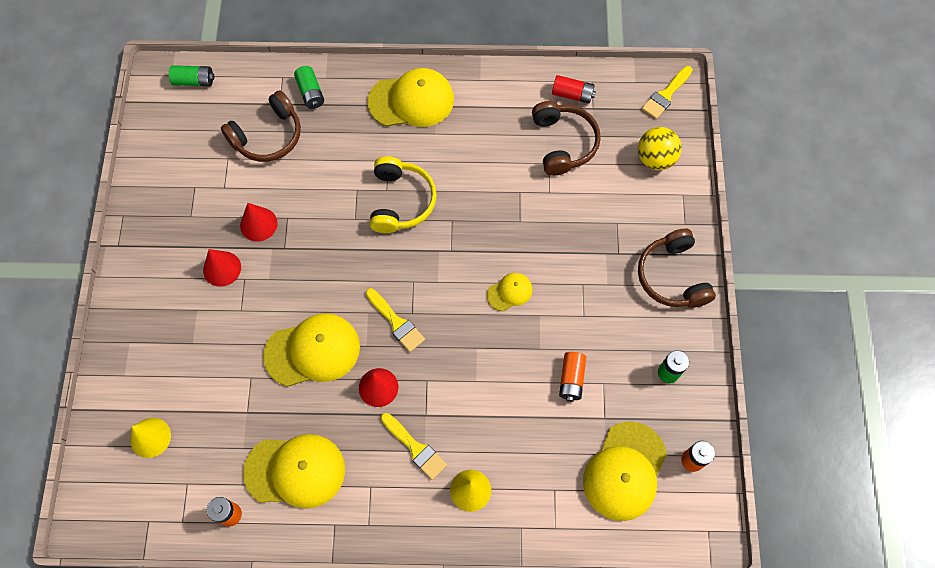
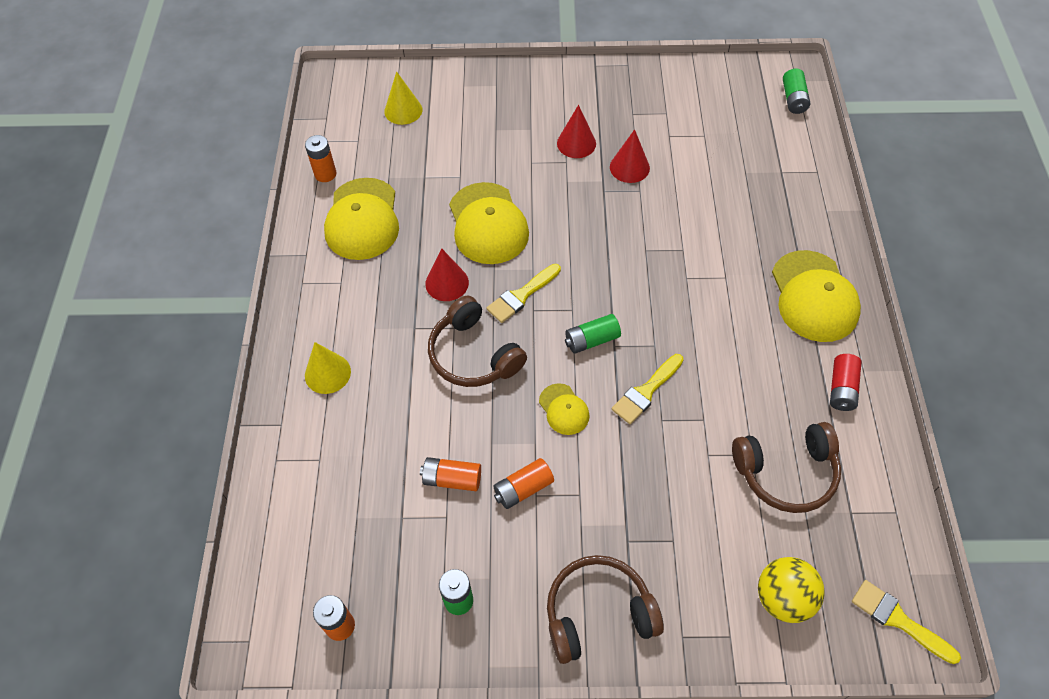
camera: 90 degrees right, 10 degrees down
brown headphones [221,90,301,162] -> brown headphones moved to [428,295,527,387]
green battery [294,66,324,109] -> green battery moved to [565,314,621,354]
yellow headphones [370,156,437,233] -> none
yellow brush [381,413,447,480] -> yellow brush moved to [612,354,684,424]
red battery [552,75,596,104] -> red battery moved to [830,354,862,411]
yellow cap [583,421,667,521] -> none
none -> orange battery [494,458,554,509]

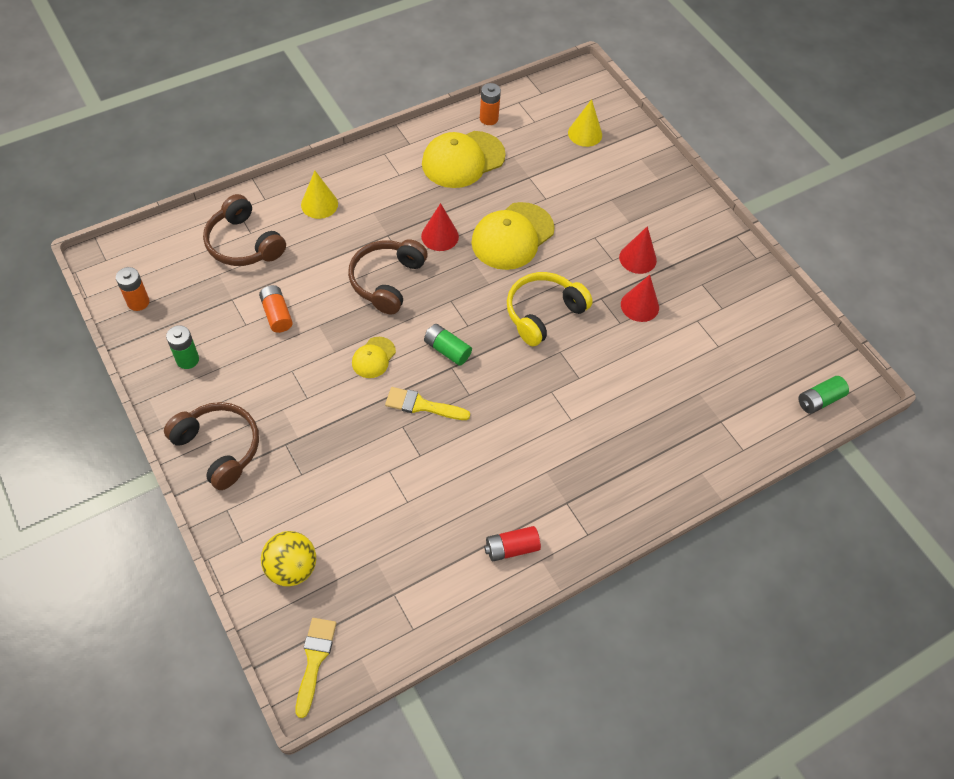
camera: 55 degrees right, 0 degrees up
yellow brush [486,264,561,323] -> none
orange battery [494,458,554,509] -> none
brown headphones [732,422,841,513] -> brown headphones moved to [203,194,286,266]
yellow cap [772,250,861,342] -> none
none -> yellow headphones [507,272,593,346]

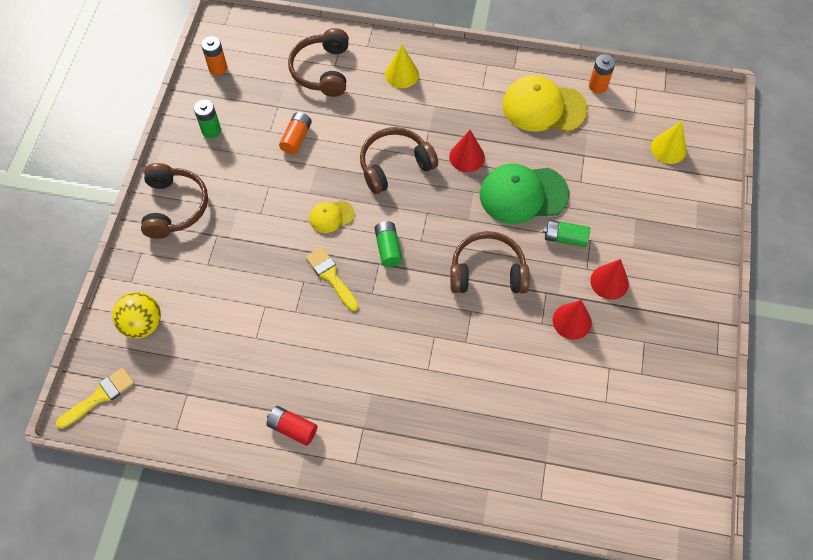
camera: 45 degrees right, 5 degrees up
yellow cap [471,202,555,270] -> green cap [480,164,569,224]
yellow headphones [507,272,593,346] -> brown headphones [450,231,530,293]
green battery [799,376,849,414] -> green battery moved to [543,220,590,247]

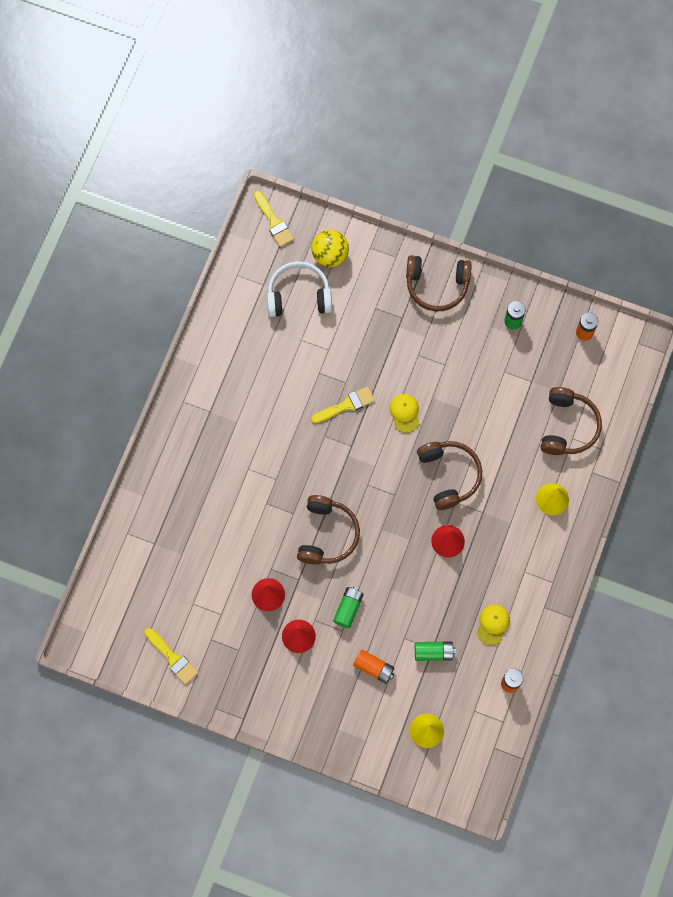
camera: 100 degrees right, 10 degrees up
red battery [266,406,317,446] -> none
orange battery [279,112,312,155] -> orange battery moved to [353,650,395,684]
brown headphones [288,28,349,97] -> brown headphones turned 90 degrees clockwise [541,387,602,455]
green battery [375,221,402,267] -> green battery moved to [415,641,456,661]
green cap [480,164,569,224] -> none
yellow cap [502,75,588,132] -> yellow cap [477,605,510,645], size x0.51
none -> yellow brush [145,628,198,685]
none -> white headphones [267,261,332,317]

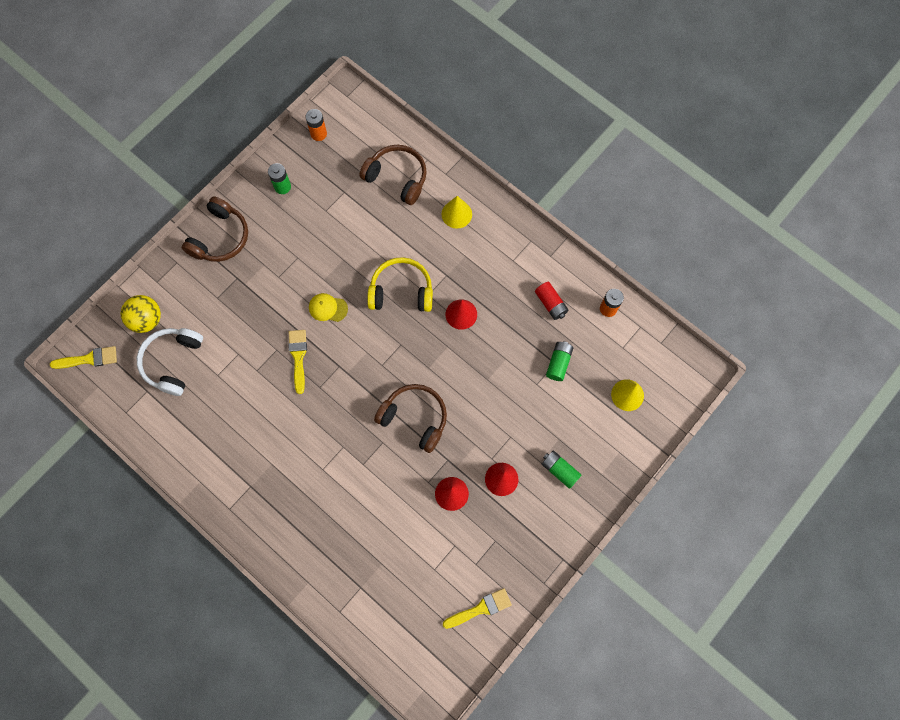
camera: 70 degrees left, 0 degrees up
green battery [333,587,364,628] -> green battery moved to [542,451,581,489]
orange battery [353,650,395,684] -> none
brown headphones [417,441,482,510] -> yellow headphones [367,257,433,312]
yellow cap [477,605,510,645] -> red battery [535,282,569,320]

